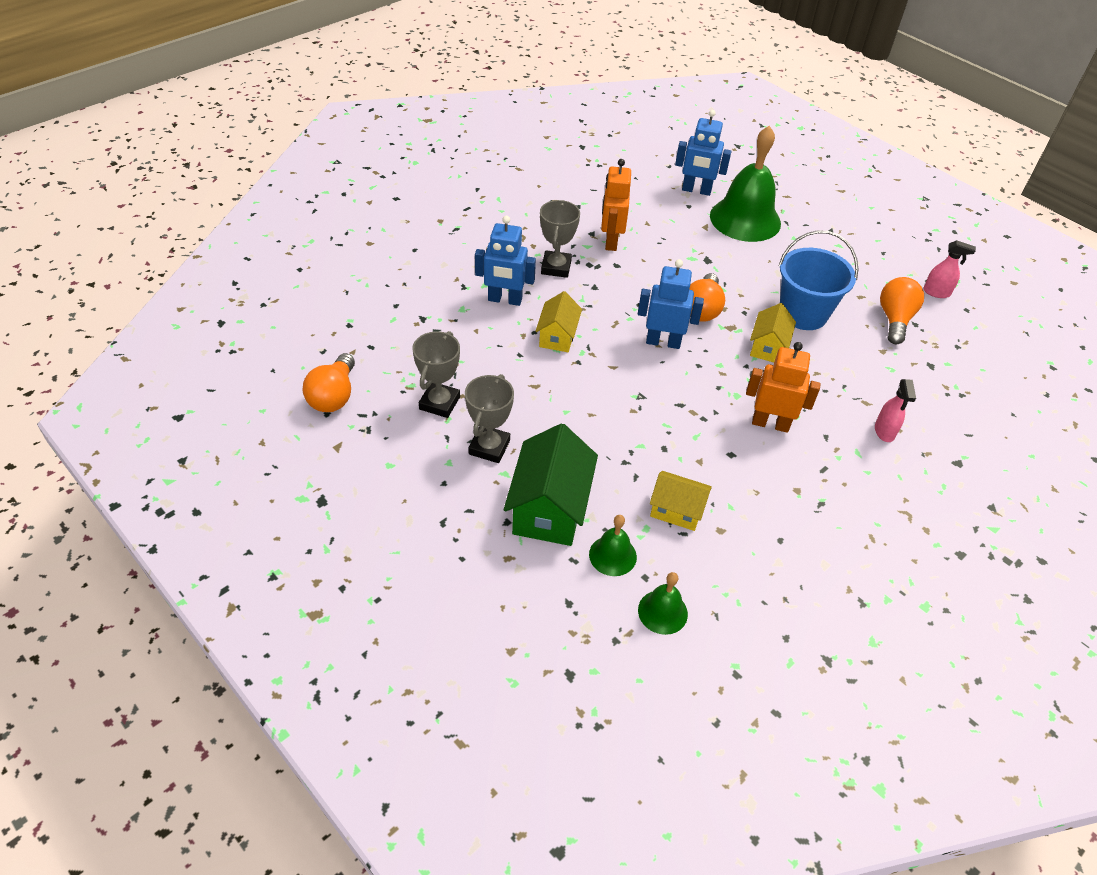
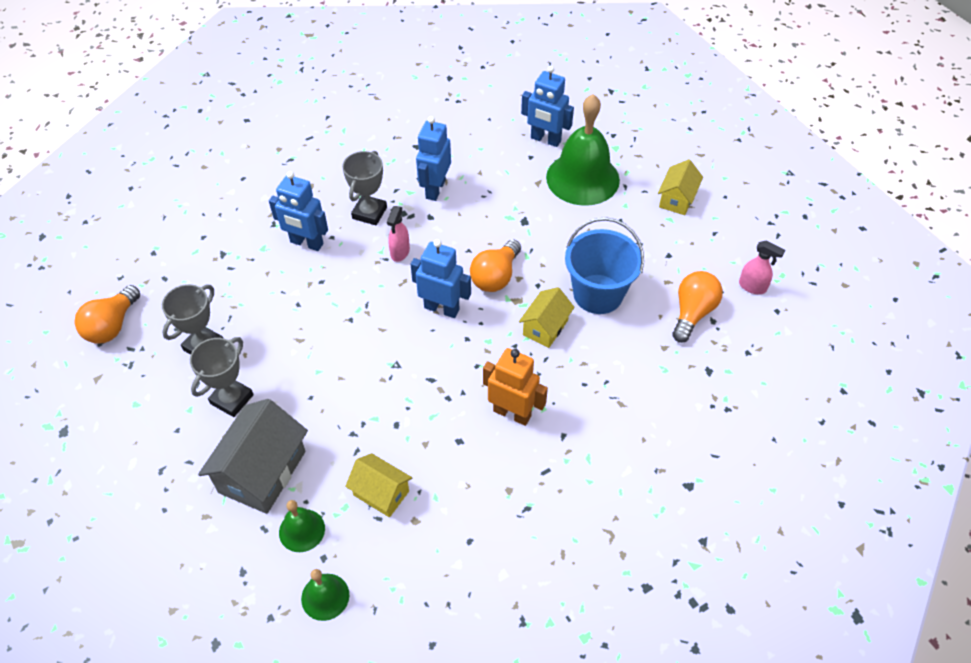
camera: 15 degrees right, 5 degrees up
green house [504,423,598,546] -> grey house [198,399,308,514]
yellow house [535,291,582,352] -> yellow house moved to [658,159,703,215]
orange robot [601,159,631,251] -> blue robot [416,116,451,201]
pink spray bottle [875,379,916,442] -> pink spray bottle moved to [387,206,410,262]

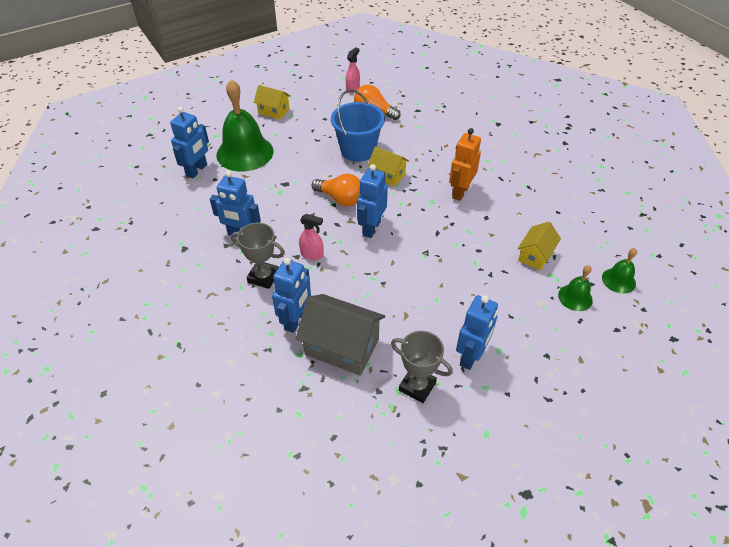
camera: 90 degrees left, 5 degrees down
orange light bulb [74,285,140,344] -> none
grey trophy [190,337,254,417] -> blue robot [456,295,498,370]
grey house [198,399,308,514] -> grey house moved to [296,294,385,376]

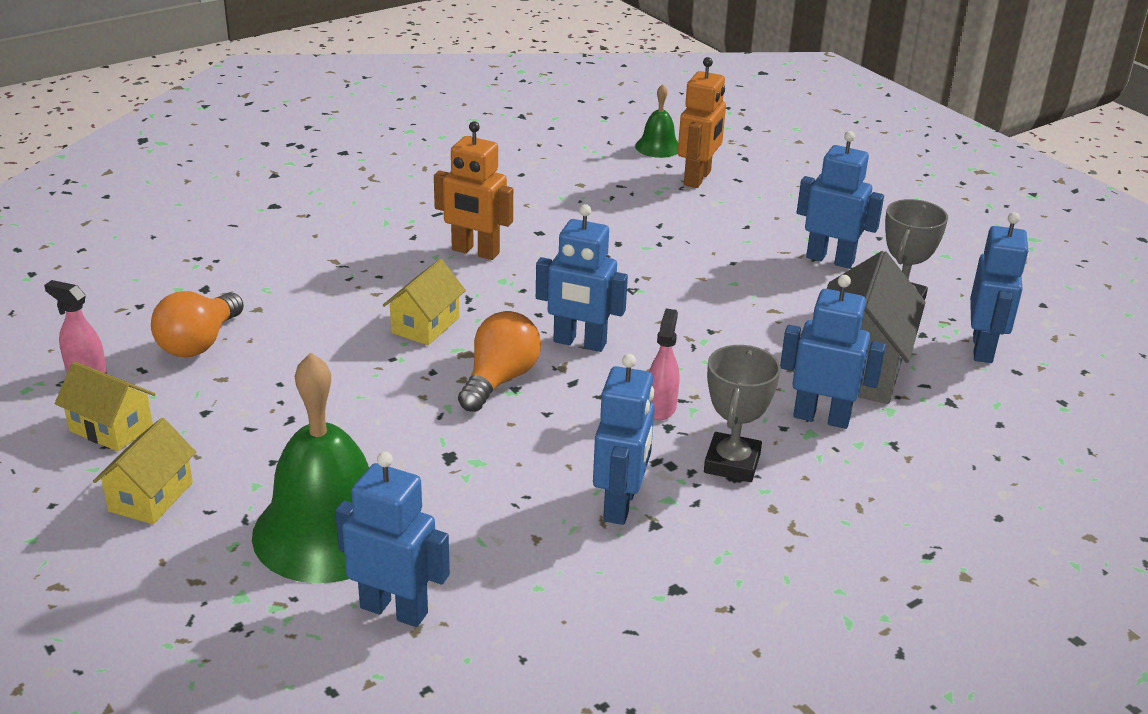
camera: 95 degrees left, 15 degrees down
blue bucket [331,89,385,162] -> none
yellow house [518,222,561,271] -> yellow house moved to [55,362,155,452]
green bell [558,265,593,311] -> orange robot [678,57,726,188]
none -> blue robot [970,212,1029,363]

